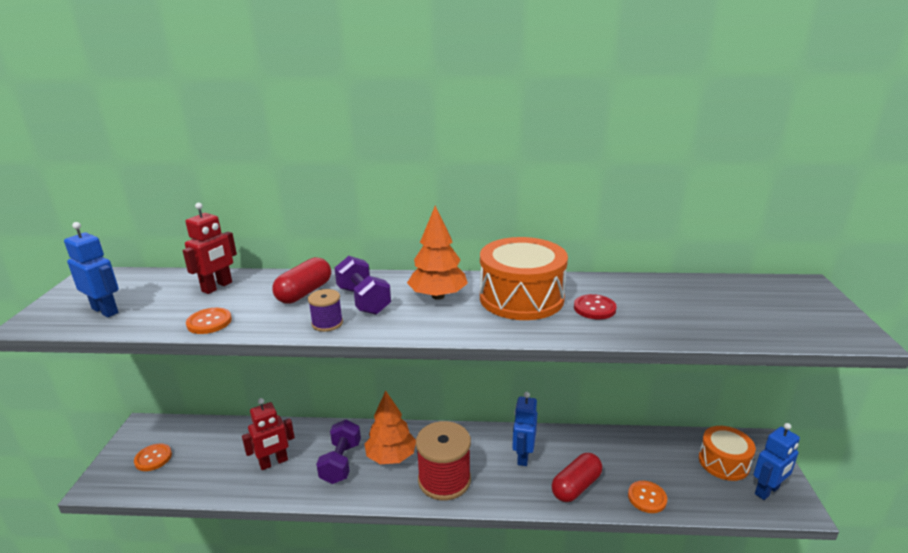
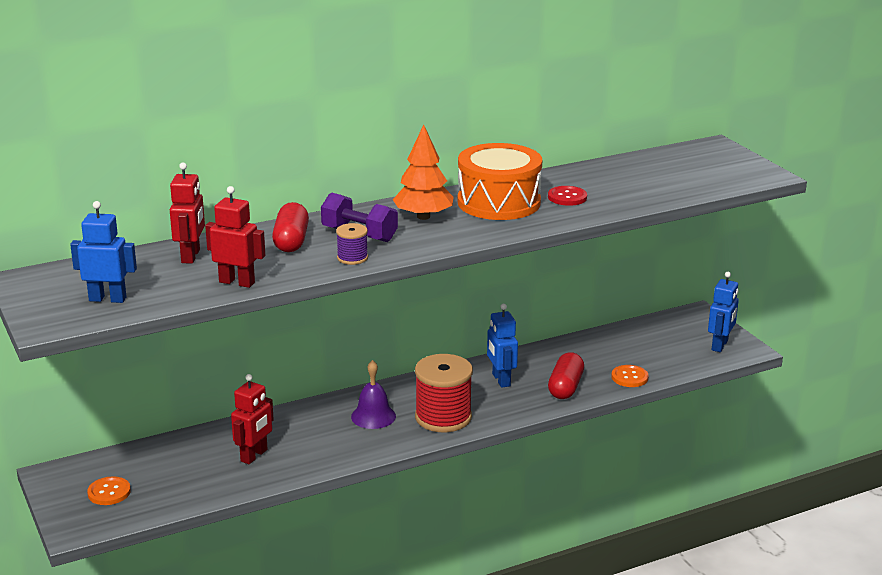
camera: 30 degrees left, 0 degrees up
orange button [186,308,232,334] -> red robot [205,186,265,288]
purple dumbbell [316,420,361,484] -> none
orange tree [364,391,416,464] -> purple bell [351,360,396,429]
orange drum [699,426,756,481] -> none

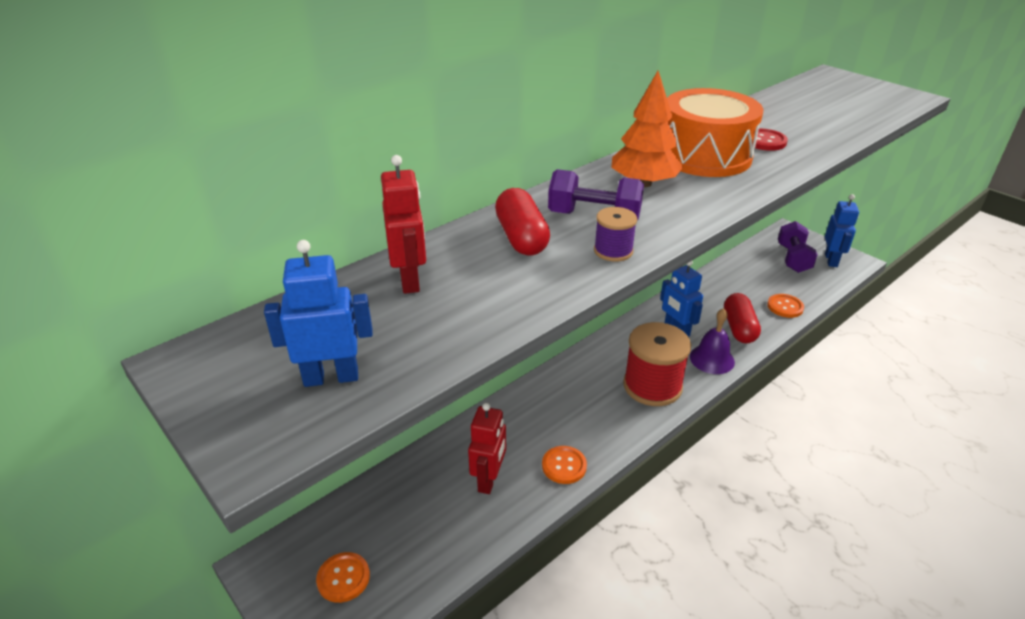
camera: 15 degrees left, 10 degrees up
red robot [205,186,265,288] -> none
purple bell [351,360,396,429] -> purple bell moved to [690,308,735,374]
none -> orange button [542,446,587,484]
none -> purple dumbbell [778,221,818,273]

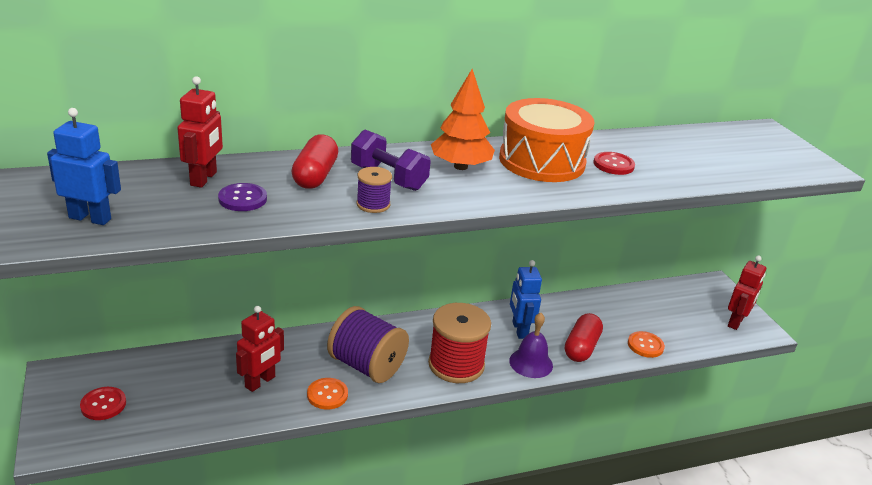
camera: 20 degrees right, 5 degrees down
orange button [316,552,370,603] -> red button [80,387,126,420]
purple dumbbell [778,221,818,273] -> none
blue robot [825,194,859,267] -> red robot [728,255,766,330]
none -> purple button [218,183,267,211]
none -> purple spool [327,306,409,383]

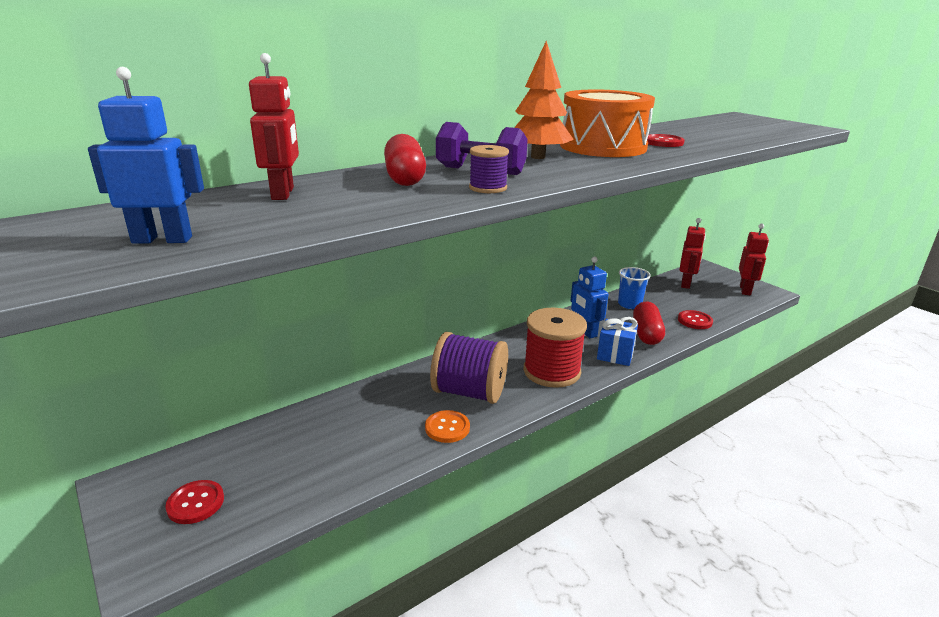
camera: 15 degrees left, 5 degrees down
purple button [218,183,267,211] -> none
red robot [236,306,284,392] -> red robot moved to [679,218,706,289]
purple bell [509,313,553,378] -> blue gift [597,317,638,366]
orange button [628,331,665,358] -> red button [678,310,713,329]
none -> blue cup [618,267,651,309]

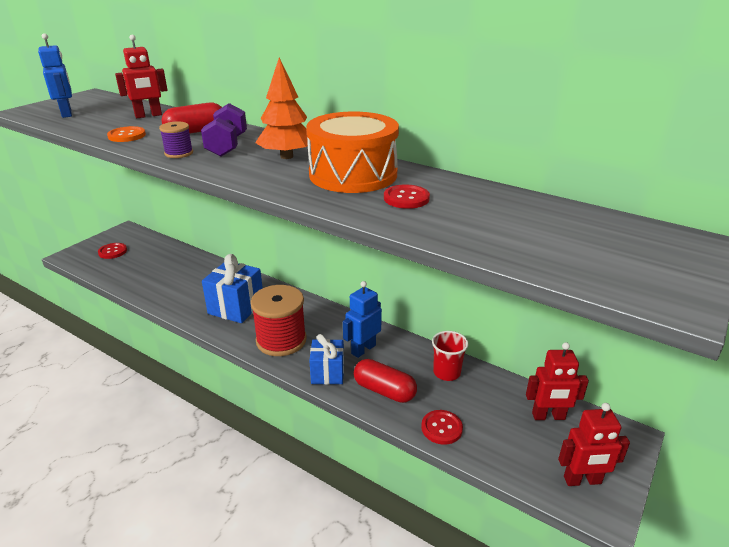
camera: 70 degrees right, 5 degrees up
orange button [425,410,470,443] -> orange button moved to [107,126,146,142]
purple spool [430,332,508,404] -> blue gift [202,254,263,323]
blue cup [618,267,651,309] -> red cup [432,331,469,381]
red capsule [633,302,665,345] -> red capsule turned 45 degrees clockwise [354,359,417,403]

